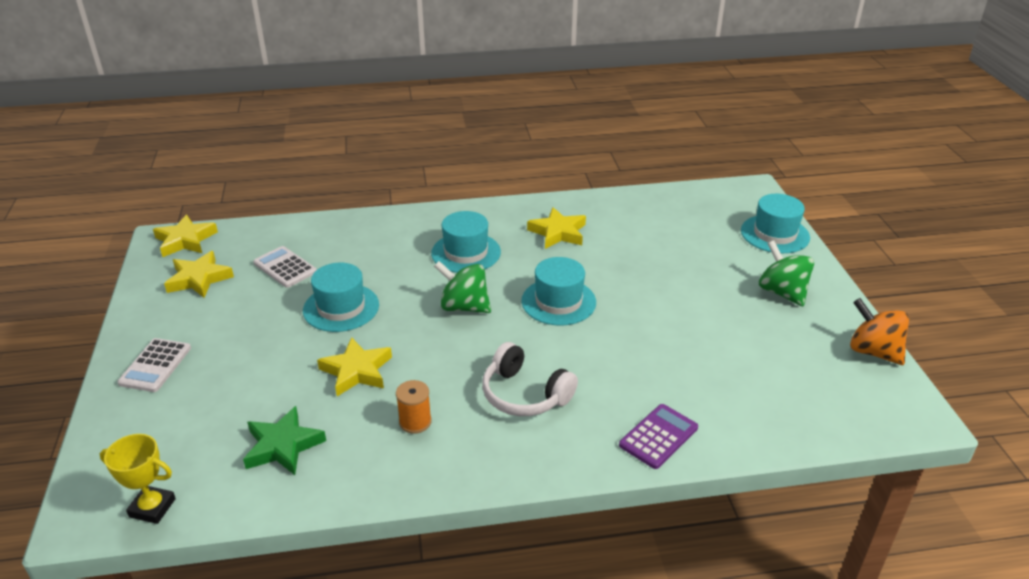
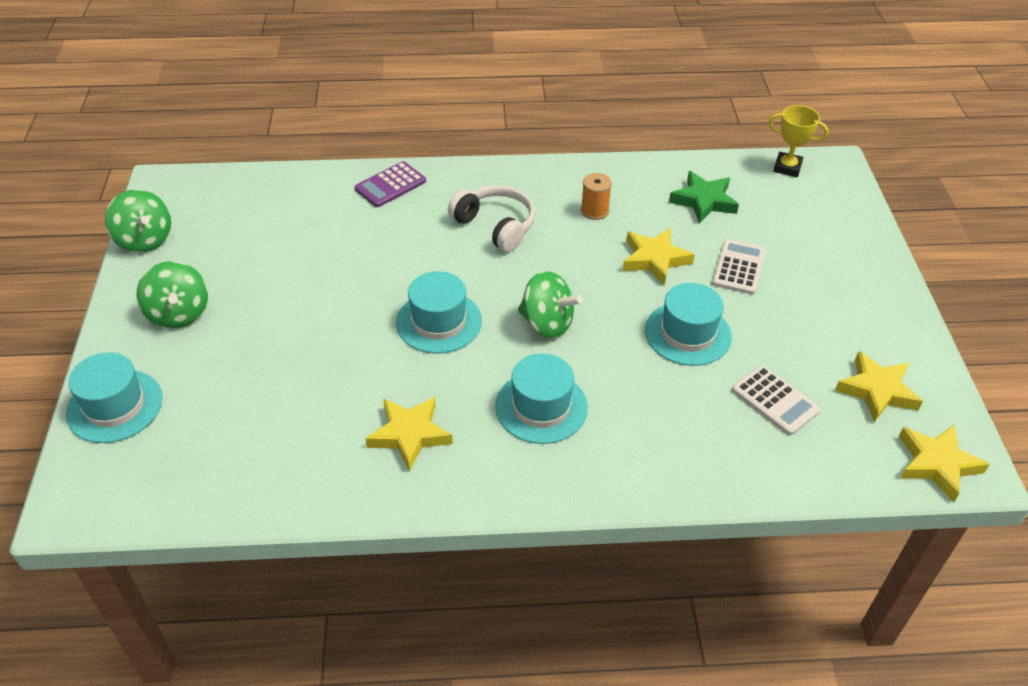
camera: 175 degrees left, 10 degrees up
white calculator [117,338,191,392] -> white calculator moved to [713,239,766,295]
orange spinning top [850,298,909,365] -> green spinning top [105,189,171,253]

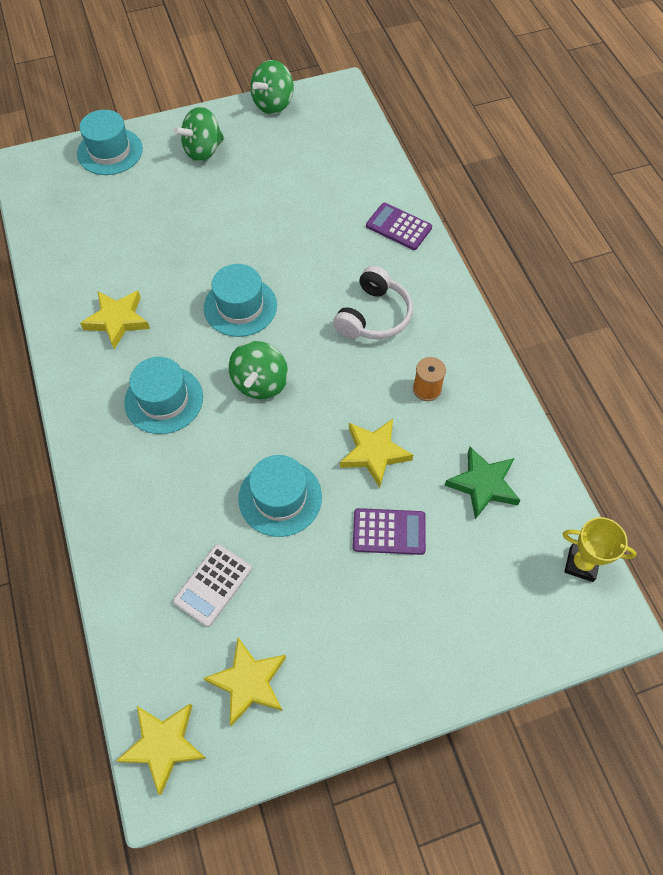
camera: 75 degrees right, 15 degrees up
white calculator [713,239,766,295] -> purple calculator [353,508,426,555]
yellow trophy [769,105,828,177] -> yellow trophy turned 75 degrees counterclockwise [563,517,637,582]

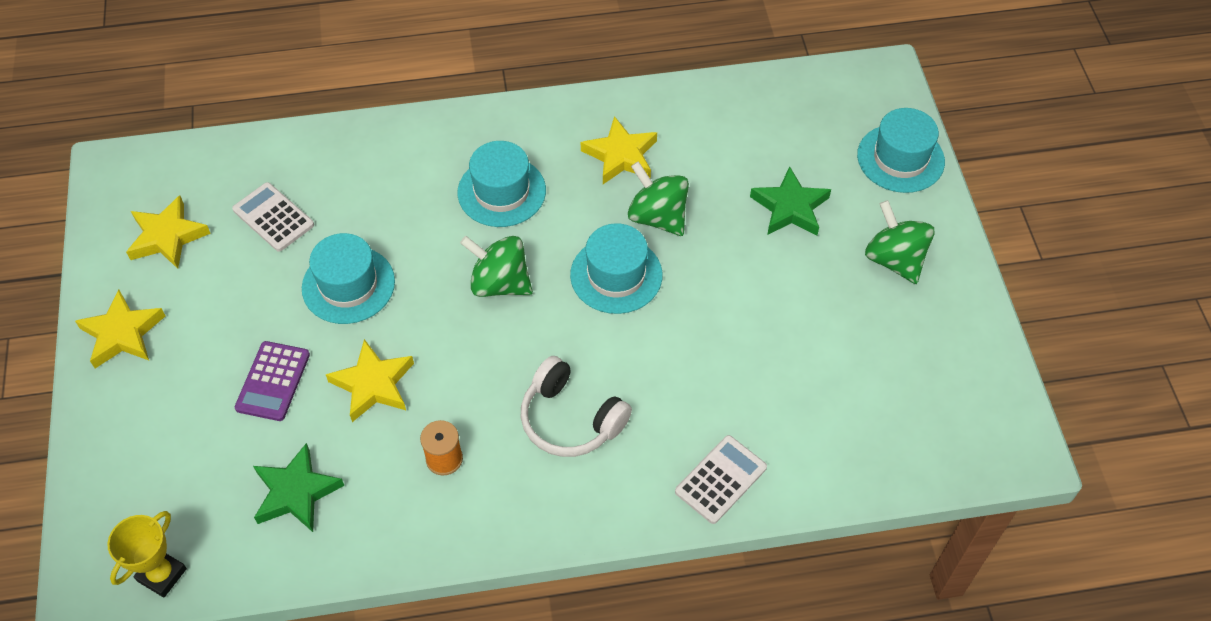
camera: 100 degrees right, 5 degrees down
yellow star [116,704,207,795] -> yellow star moved to [75,290,165,368]
green spinning top [250,60,294,114] -> green spinning top moved to [628,161,689,236]
purple calculator [366,203,432,250] -> white calculator [675,435,767,524]
none -> green star [750,166,831,235]

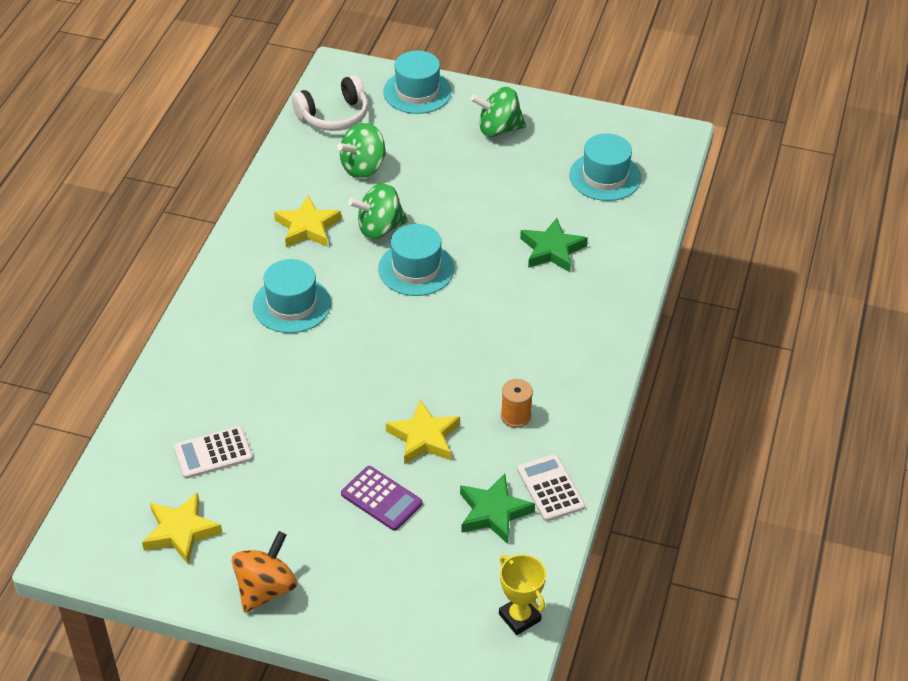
camera: 65 degrees left, 10 degrees down
yellow star [75,290,165,368] -> orange spinning top [232,531,297,613]
turquoise hat [302,233,395,324] -> turquoise hat moved to [569,134,641,201]
green spinning top [460,236,533,297] -> green spinning top moved to [337,122,386,179]
white headphones [521,356,632,457] -> white headphones moved to [292,75,368,131]
white calculator [675,435,767,524] -> white calculator moved to [517,454,585,521]
green star [750,166,831,235] -> green star moved to [520,218,588,272]

